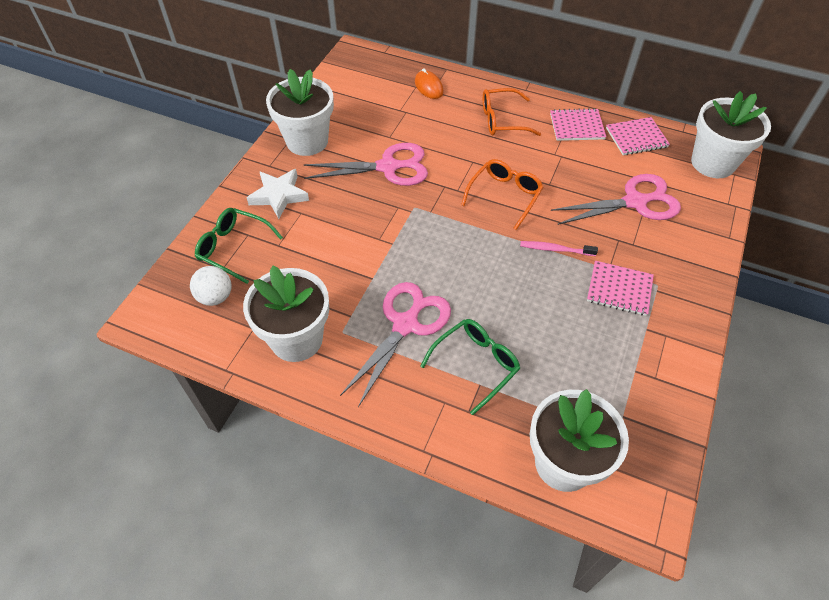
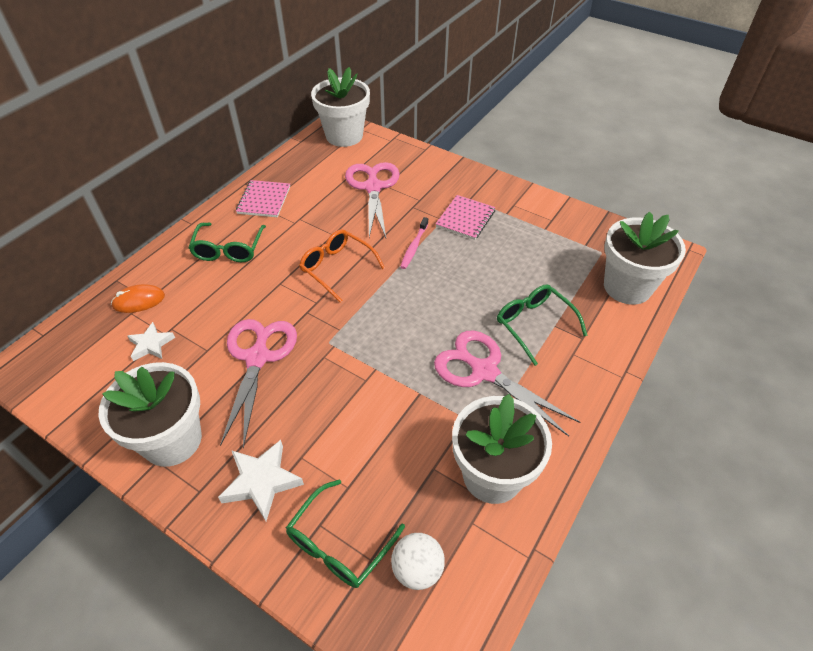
camera: 80 degrees left, 5 degrees down
orange glasses [483,88,541,136] -> green glasses [188,223,266,262]
pink notebook [606,117,670,155] -> none
none -> white star [127,322,175,361]

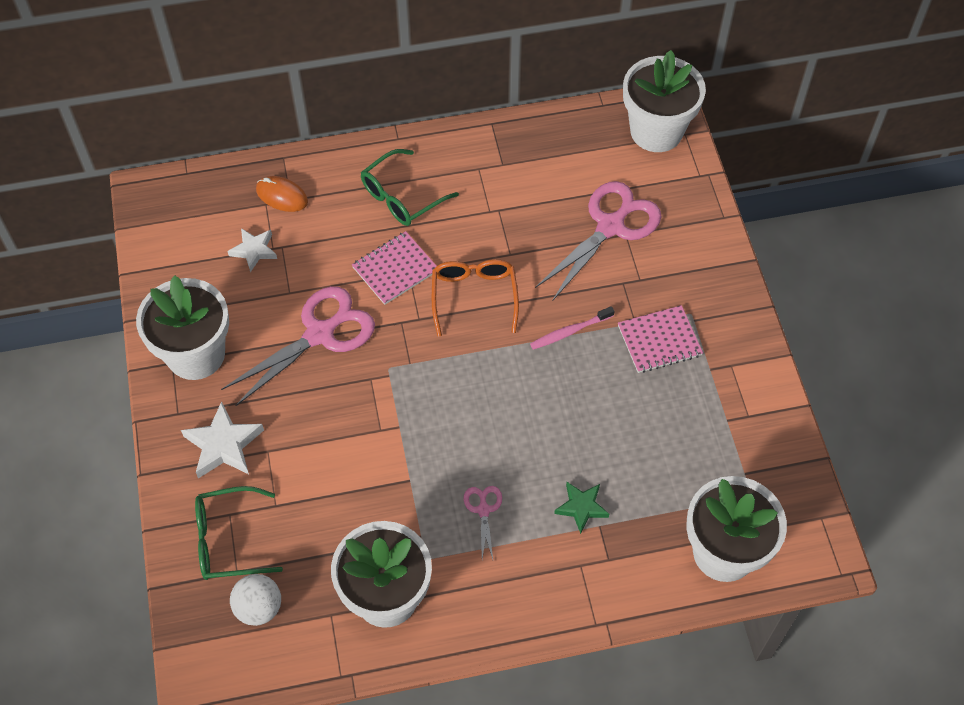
camera: 45 degrees right, 10 degrees up
pink notebook [236,180,290,217] -> pink notebook moved to [352,231,436,305]
pink scissors [434,331,580,436] -> pink scissors [464,486,502,559], size x0.46
green glasses [497,284,588,366] -> green star [554,482,609,534]

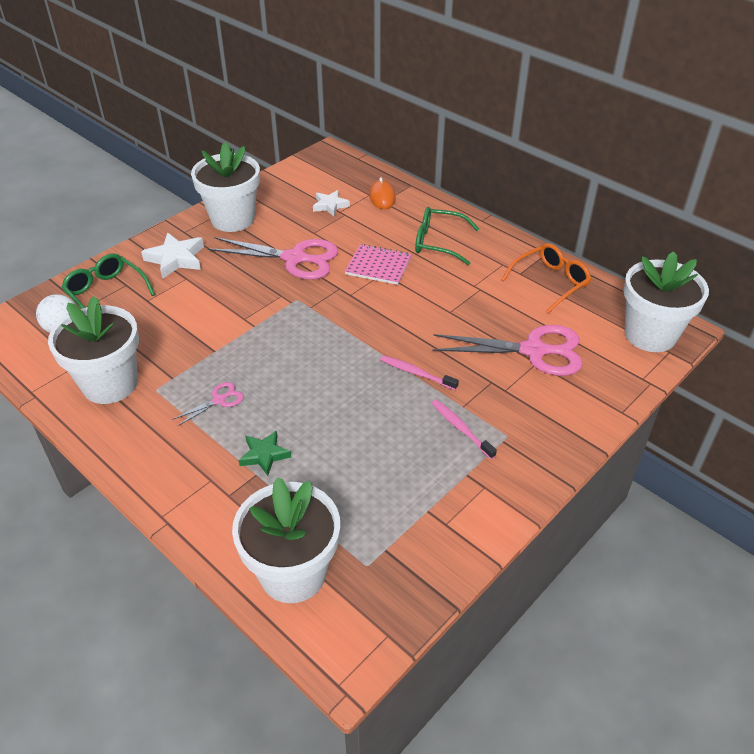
camera: 55 degrees right, 15 degrees down
orange glasses [432,259,519,337] -> orange glasses moved to [501,243,591,313]
pink notebook [618,305,703,373] -> pink toothbrush [432,400,497,459]

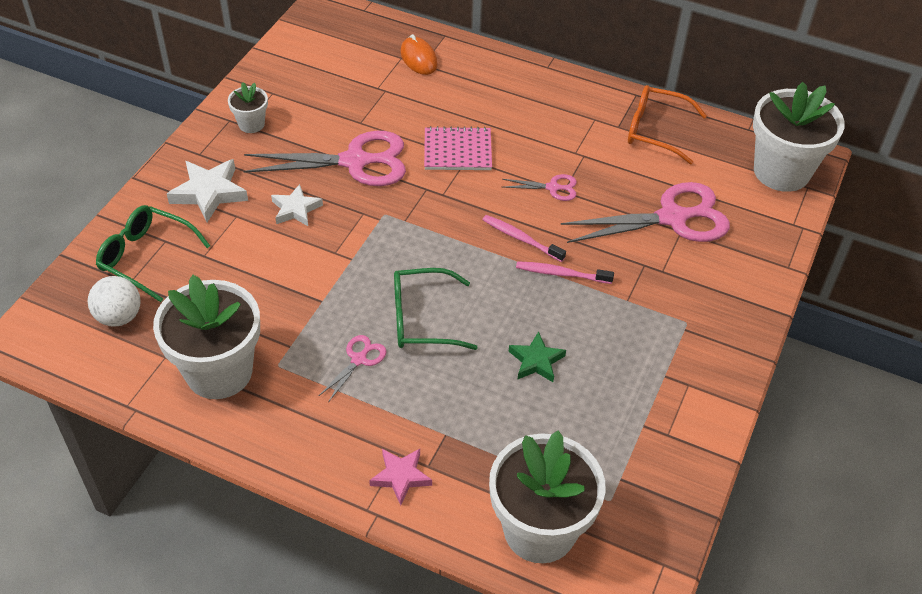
camera: 20 degrees left, 5 degrees up
white flower pot [191,142,260,232] -> white flower pot [228,82,268,133], size x0.47
green star [239,430,291,476] -> green star moved to [509,331,566,382]
white star [313,190,350,216] -> white star moved to [271,184,323,226]
green glasses [415,207,479,265] -> green glasses moved to [394,268,478,350]
pink toothbrush [432,400,497,459] -> pink toothbrush moved to [482,215,566,262]
orange glasses [501,243,591,313] -> orange glasses turned 105 degrees counterclockwise [628,85,707,164]
none -> pink star [369,449,432,505]
none -> pink scissors [502,174,577,201]

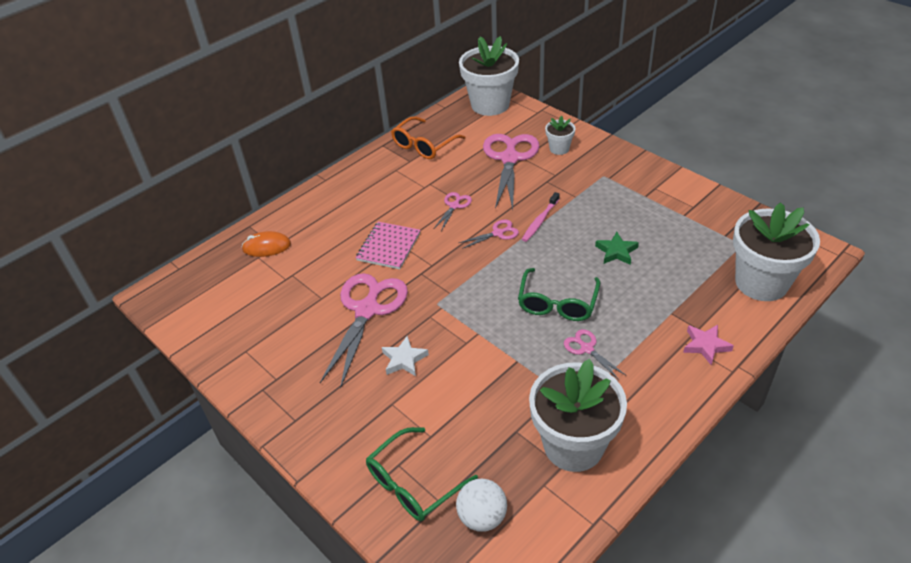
camera: 65 degrees left, 5 degrees down
white star [167,159,248,222] -> none
white flower pot [228,82,268,133] -> white flower pot moved to [545,116,575,155]
pink toothbrush [482,215,566,262] -> pink scissors [459,220,519,249]

